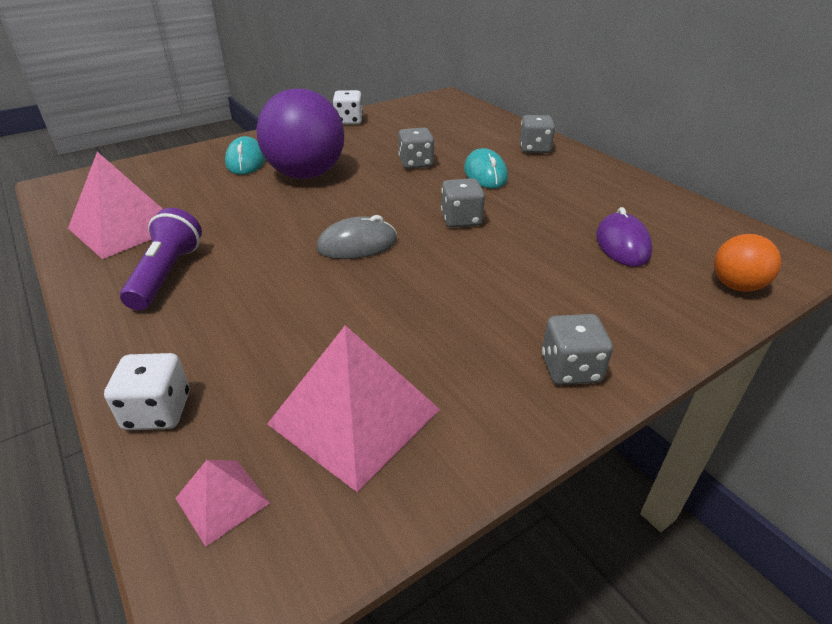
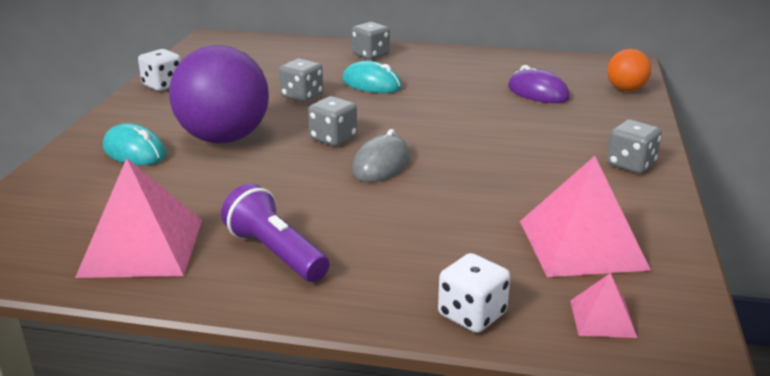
camera: 45 degrees left, 10 degrees down
grey dice [441,178,485,228] -> grey dice moved to [308,96,357,146]

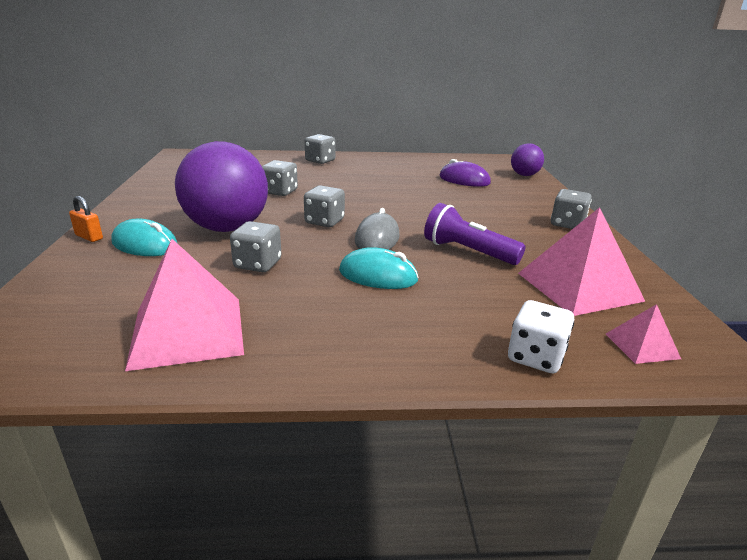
camera: 15 degrees left, 0 degrees up
white dice [138,49,181,91] -> none
purple flashlight [221,183,329,282] -> purple flashlight moved to [424,203,526,265]
turquoise mouse [342,61,402,93] -> turquoise mouse moved to [339,247,419,289]
orange ball [607,49,651,92] -> purple ball [511,143,544,176]
none -> orange padlock [69,196,103,242]
none -> grey dice [230,221,281,272]

